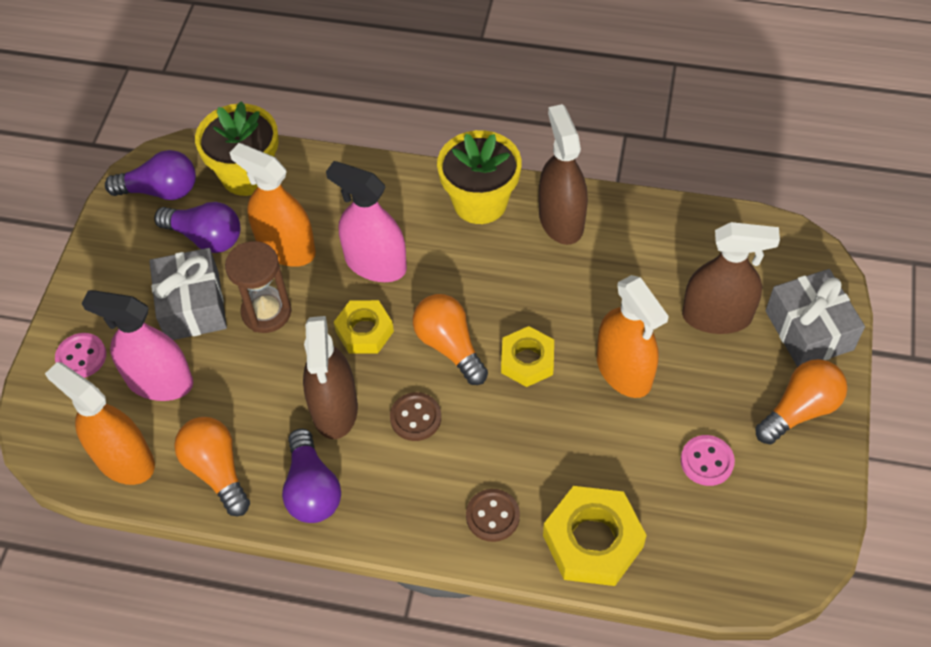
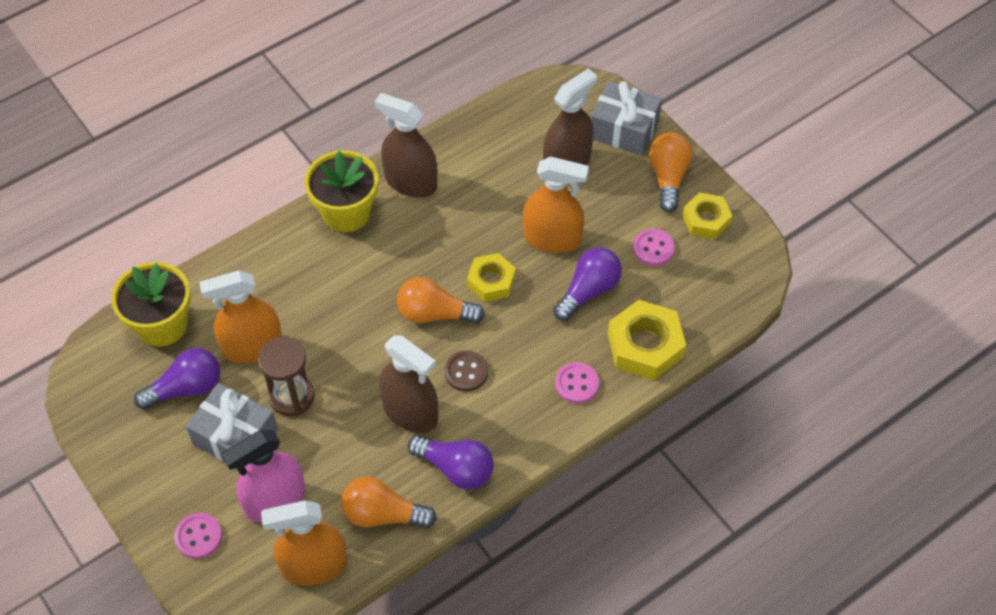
camera: 50 degrees left, 0 degrees up
purple light bulb [105,150,196,200] -> purple light bulb moved to [553,247,622,321]
pink spray bottle [326,161,407,282] -> none
yellow nut [334,300,394,354] -> yellow nut moved to [682,192,732,239]
brown button [466,489,520,542] -> pink button [555,362,599,404]

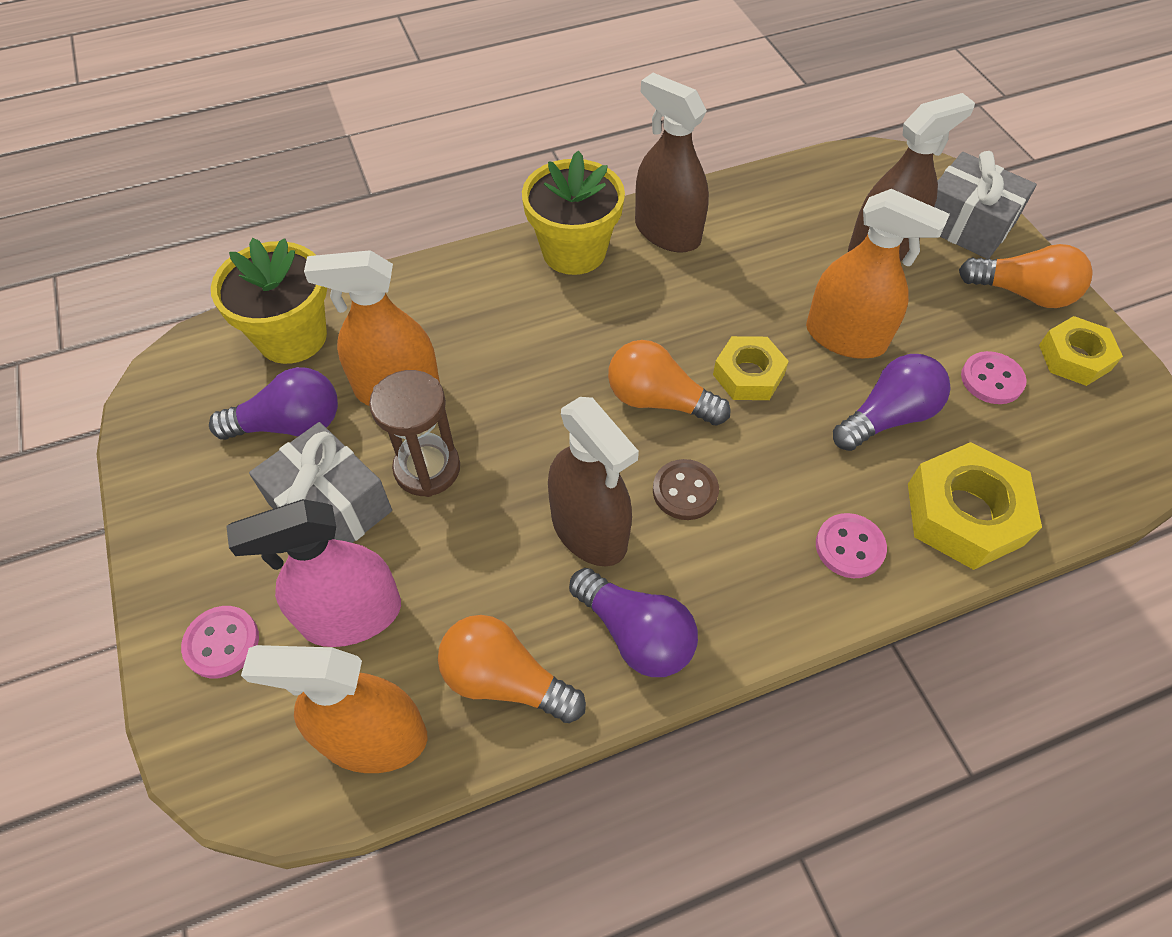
camera: 15 degrees right, 0 degrees up
orange light bulb [649,133,692,212] -> orange light bulb turned 90 degrees clockwise [959,244,1093,308]

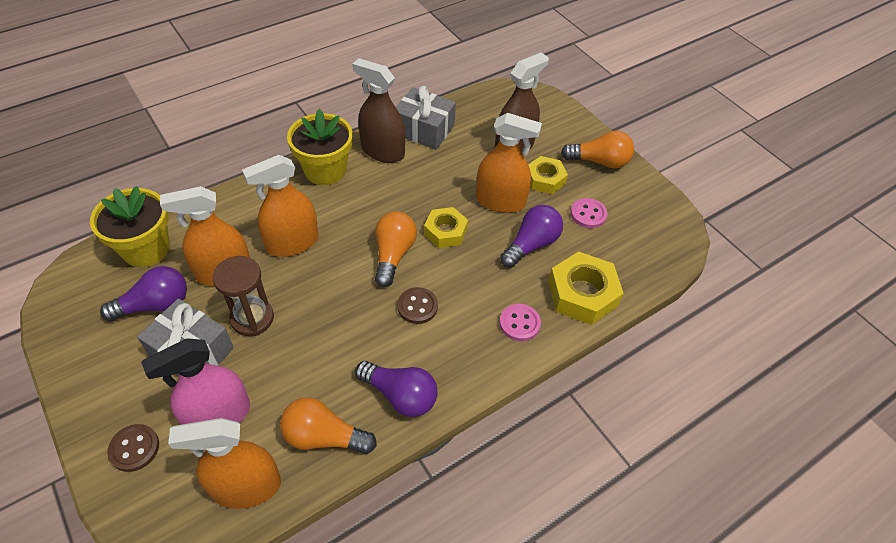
camera: 15 degrees left, 5 degrees down
pink button [181,606,259,678] -> brown button [107,424,159,472]
brown spray bottle [548,397,639,567] -> none
orange light bulb [608,340,731,425] -> orange light bulb turned 90 degrees clockwise [375,211,417,287]
grey gift [934,151,1037,259] -> grey gift moved to [396,86,456,150]
yellow nut [1039,316,1123,386] -> yellow nut moved to [528,156,568,194]
none -> orange spray bottle [242,155,319,257]

